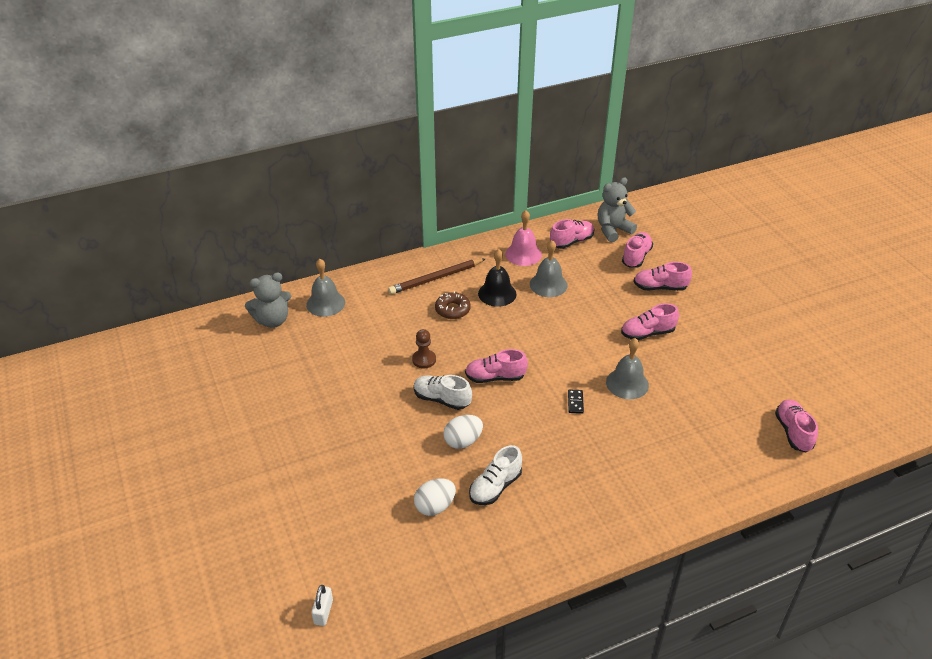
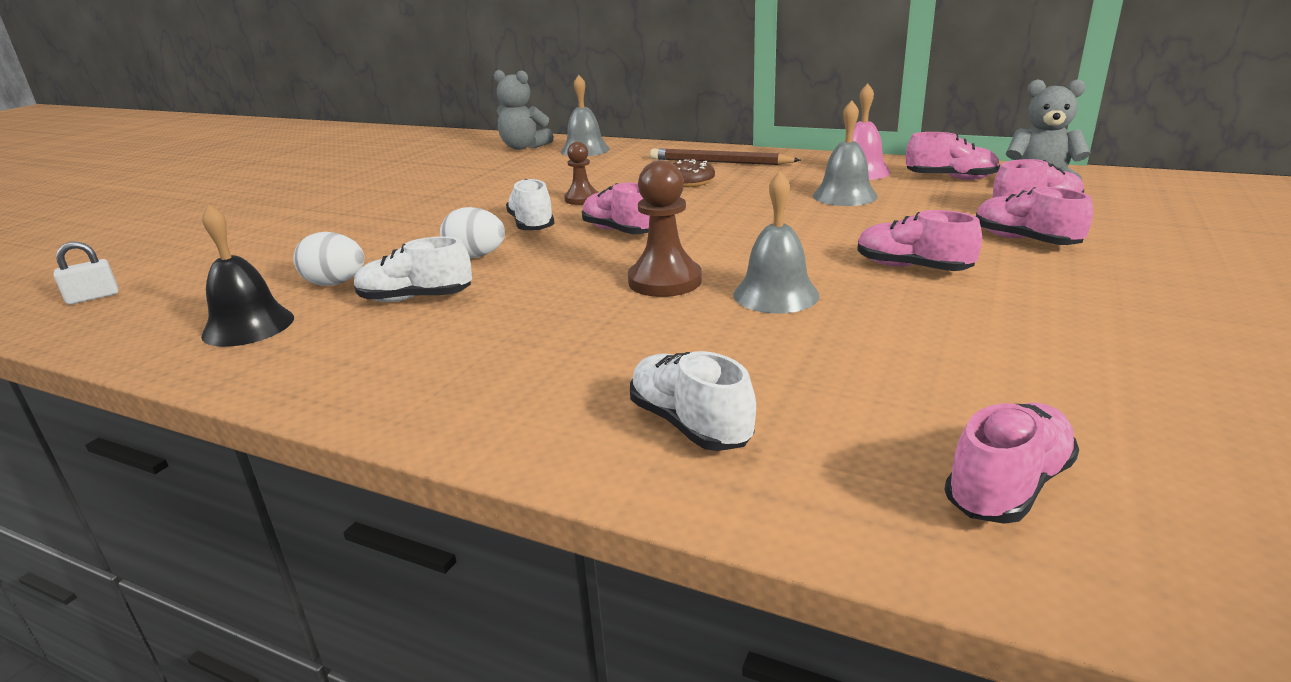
camera: 50 degrees right, 15 degrees down
black bell [478,249,516,307] -> black bell moved to [201,205,294,347]
black domino [568,389,584,414] -> brown pawn [628,160,702,297]
none -> white shoe [630,351,756,451]

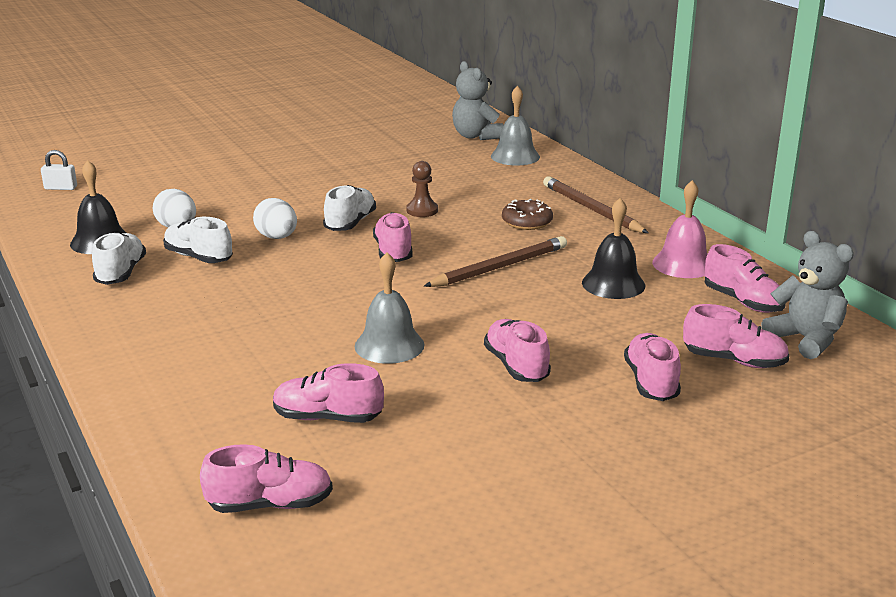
camera: 35 degrees right, 0 degrees up
brown pawn [628,160,702,297] -> none
white shoe [630,351,756,451] -> white shoe moved to [92,232,146,285]
grey bell [813,100,878,206] -> black bell [582,198,645,299]
none -> pink shoe [273,363,384,423]
none -> brown pencil [424,236,567,287]

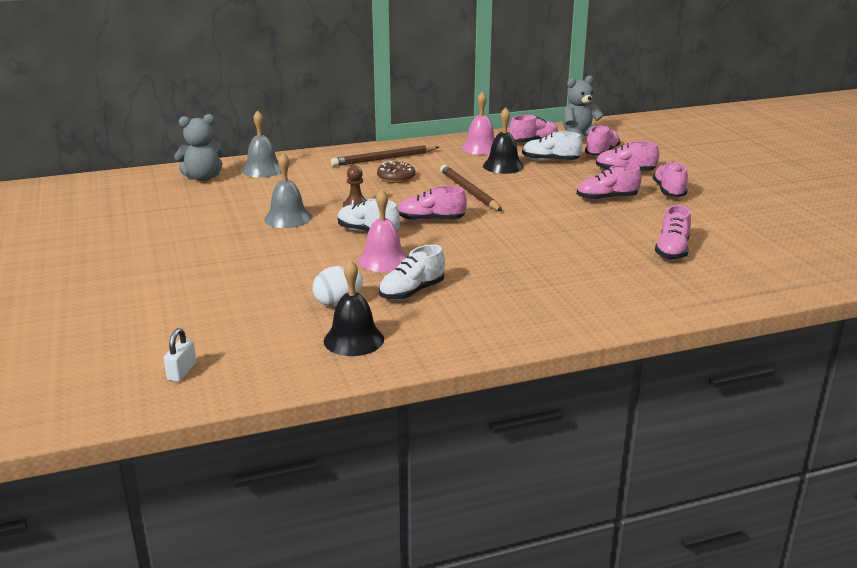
camera: 80 degrees left, 0 degrees up
white shoe [92,232,146,285] -> white shoe moved to [522,131,582,161]
pink shoe [200,444,333,513] -> pink shoe moved to [652,161,688,197]
white egg [253,198,297,239] -> pink bell [358,189,407,272]
grey bell [355,252,425,364] -> grey bell moved to [264,153,312,228]

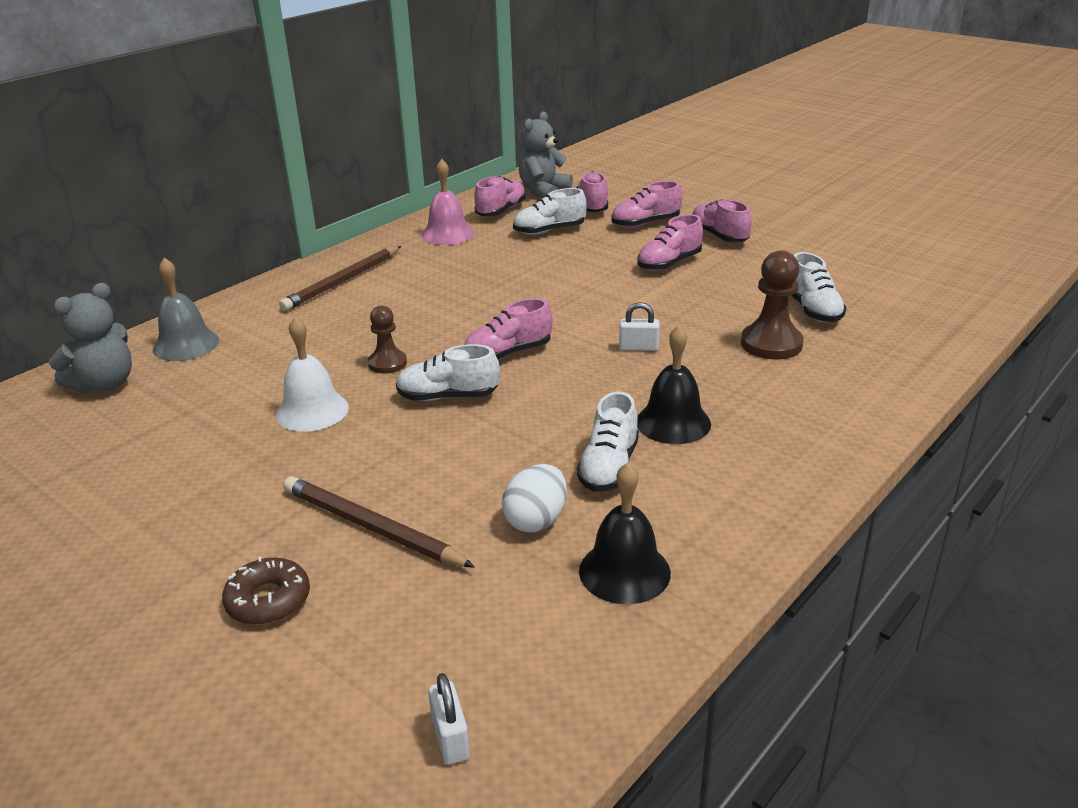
camera: 30 degrees left, 5 degrees up
grey bell [264,153,312,228] -> white bell [276,316,349,432]
pink bell [358,189,407,272] -> none
brown donut [377,160,415,183] -> brown donut moved to [222,556,310,625]
brown pencil [440,165,502,211] -> brown pencil moved to [284,476,475,568]
black bell [483,107,524,174] -> black bell moved to [637,325,711,444]
pink shoe [655,205,691,260] -> white shoe [791,252,846,322]
none -> white padlock [619,302,660,351]
none -> brown pawn [741,250,804,360]

